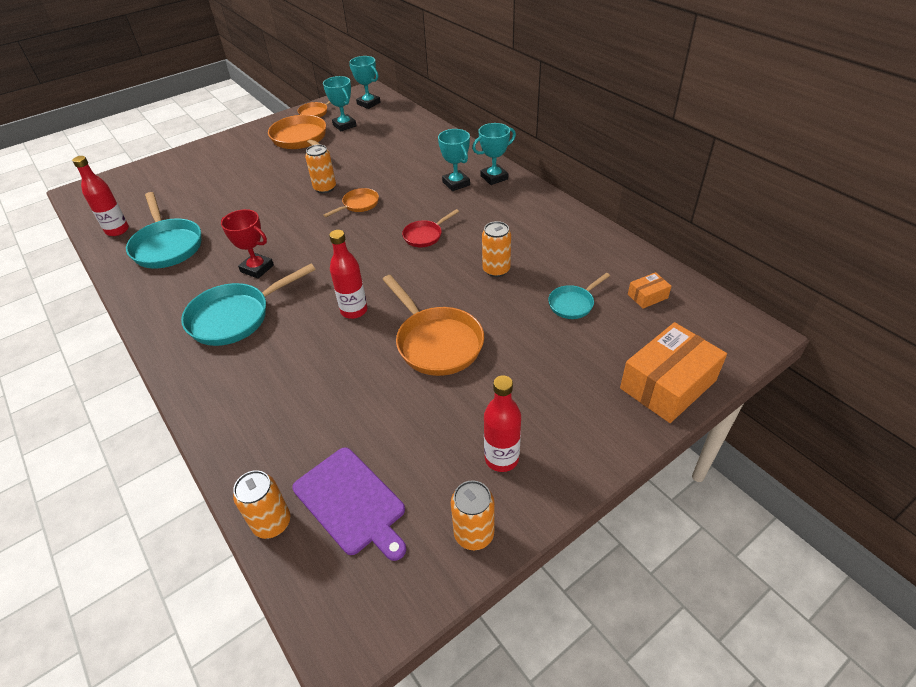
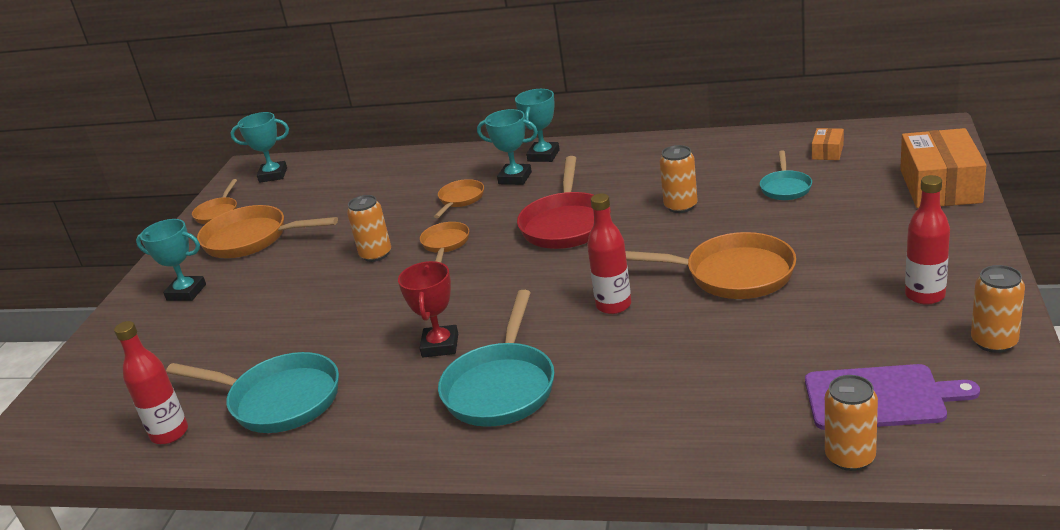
camera: 40 degrees left, 15 degrees down
red trophy [221,209,274,279] -> red trophy turned 75 degrees counterclockwise [398,261,458,357]
turquoise trophy [323,76,357,131] -> turquoise trophy moved to [136,219,206,301]
red pan [402,209,459,247] -> red pan [517,156,611,249], size x1.84
none -> orange pan [434,179,484,218]

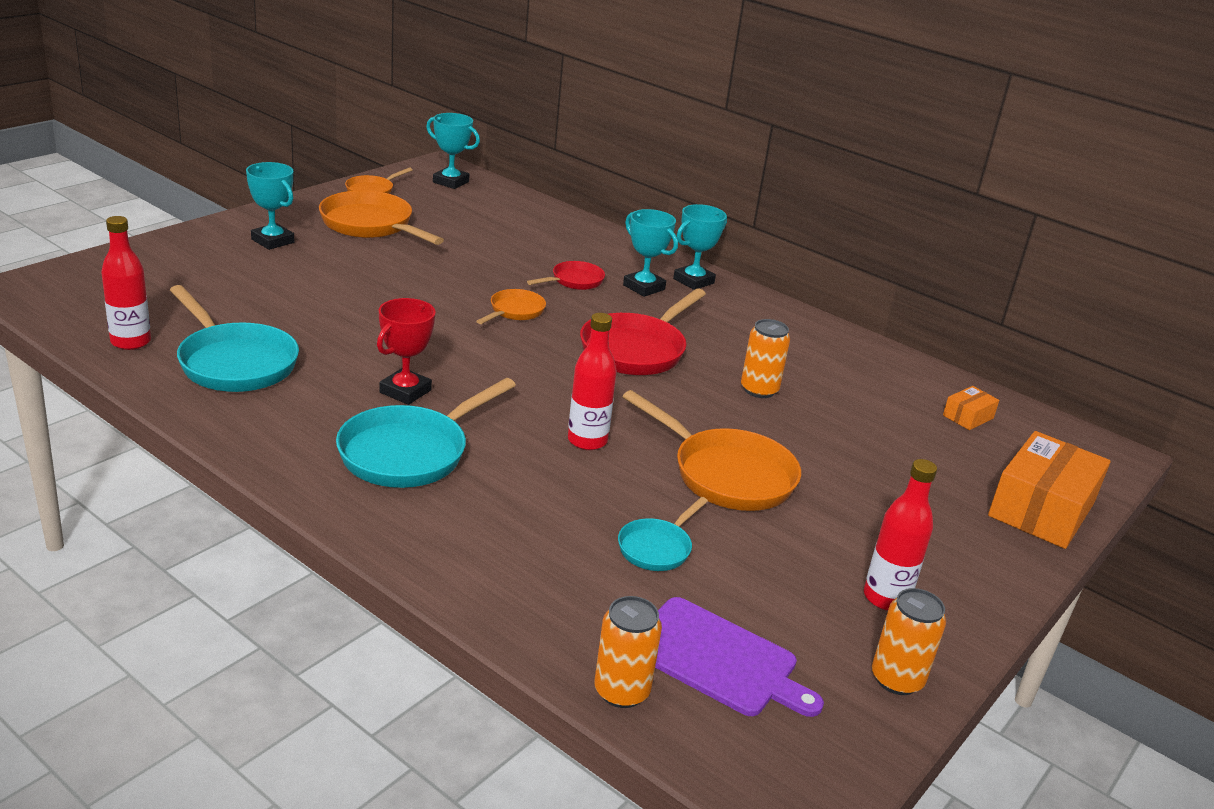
camera: 20 degrees right, 0 degrees up
orange can [347,195,391,262] -> none
orange pan [434,179,484,218] -> red pan [527,261,605,290]
turquoise pan [760,150,812,200] -> turquoise pan moved to [618,497,708,571]

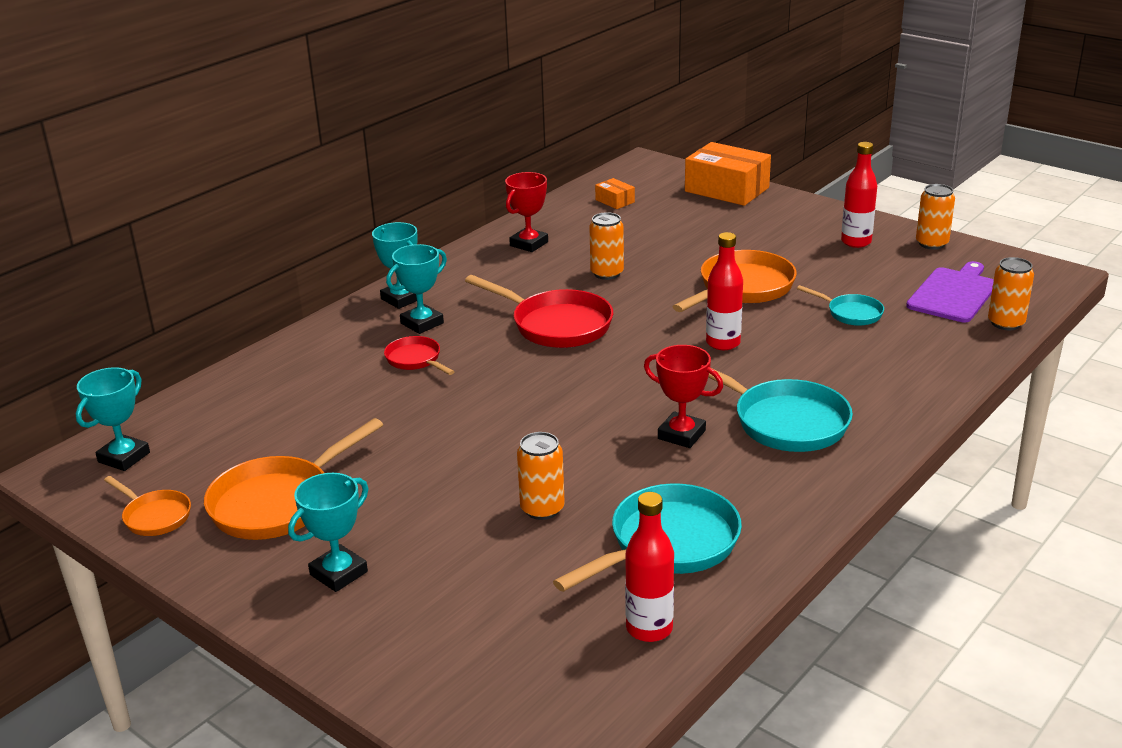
camera: 85 degrees left, 0 degrees up
orange pan [477,289,546,324] -> none
none -> red trophy [505,172,548,252]
none -> orange can [517,432,565,520]

